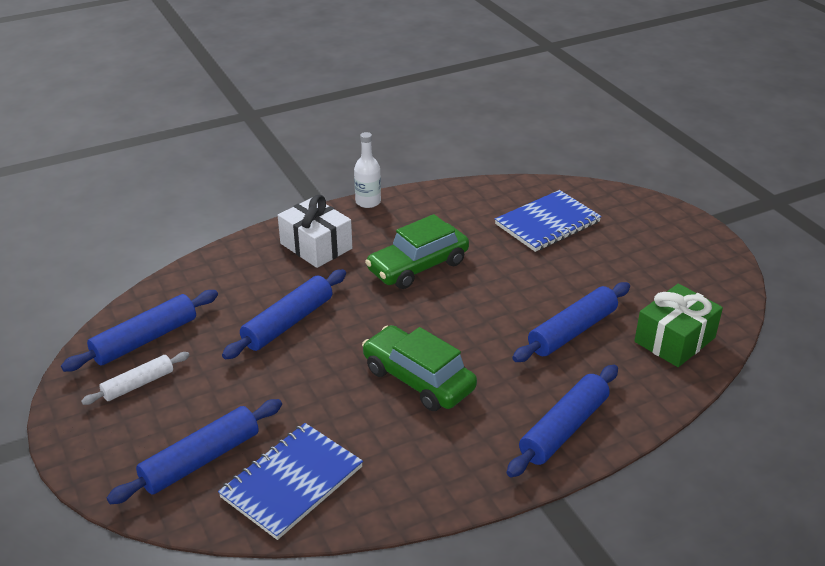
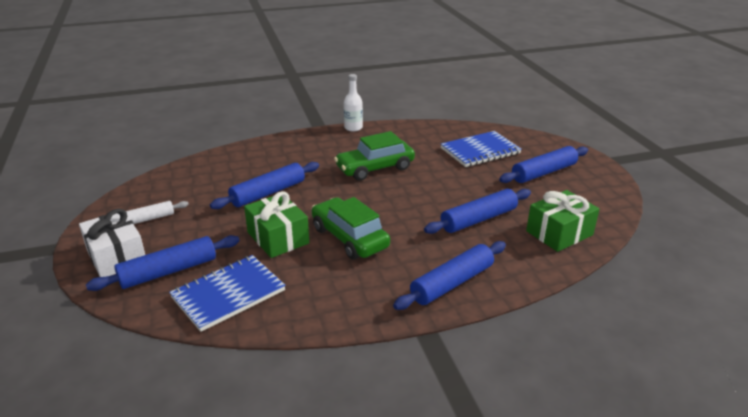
camera: 10 degrees right, 5 degrees down
blue rolling pin [61,290,218,372] -> blue rolling pin moved to [499,146,588,183]
white gift [278,195,352,268] -> white gift moved to [79,208,145,277]
none -> green gift [244,191,309,258]

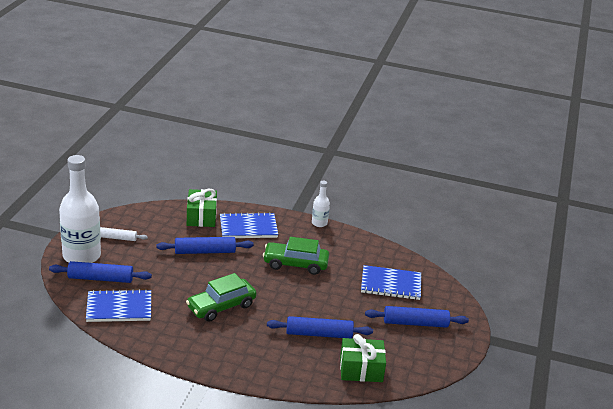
camera: 30 degrees right, 0 degrees up
white gift [79,208,145,277] -> white bottle [59,155,101,263]
green gift [244,191,309,258] -> green gift moved to [187,189,217,227]
green car [312,197,390,259] -> green car turned 120 degrees counterclockwise [186,273,256,322]
blue rolling pin [393,241,506,310] -> none
none -> blue notebook [220,212,278,238]

